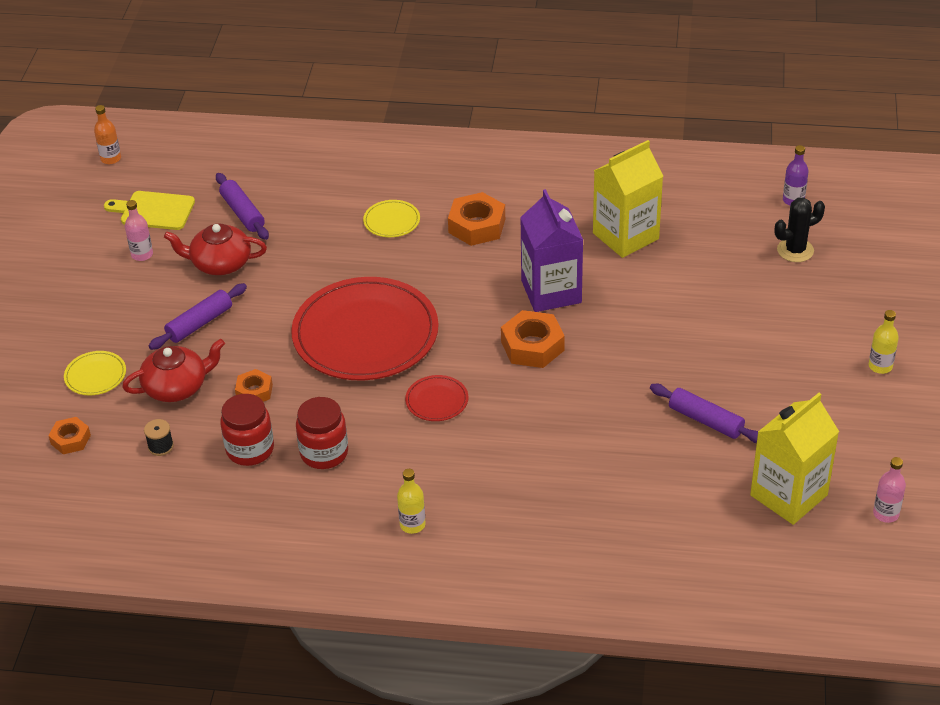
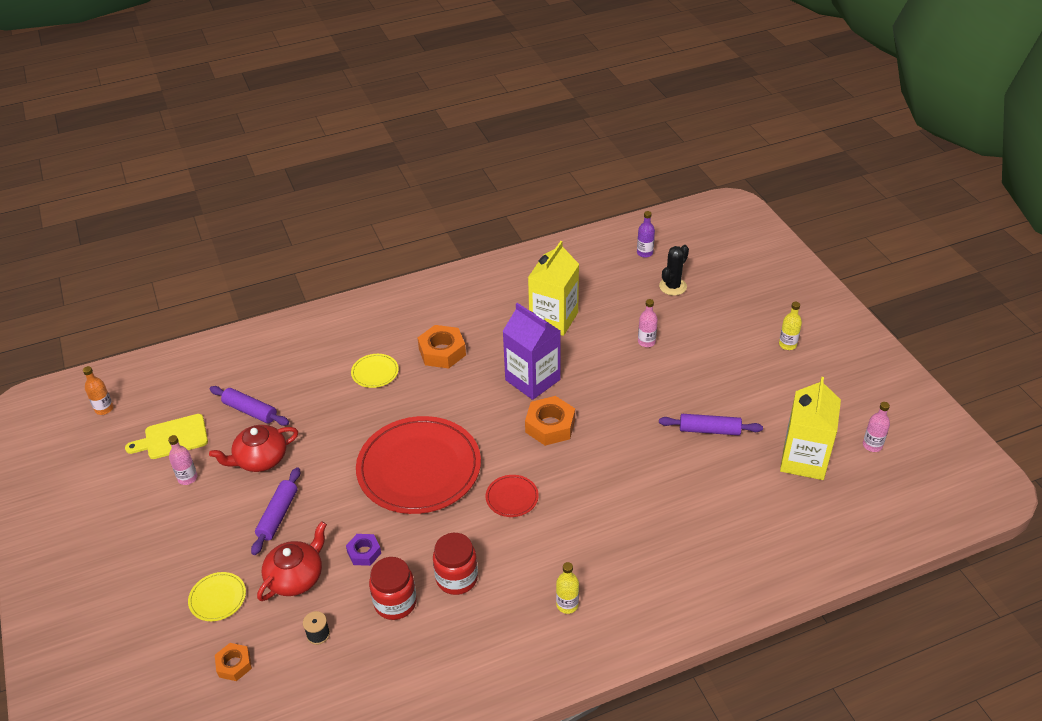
camera: 30 degrees left, 0 degrees up
orange nut [235,369,273,402] -> purple nut [346,534,381,566]
none -> pink bottle [638,299,658,347]

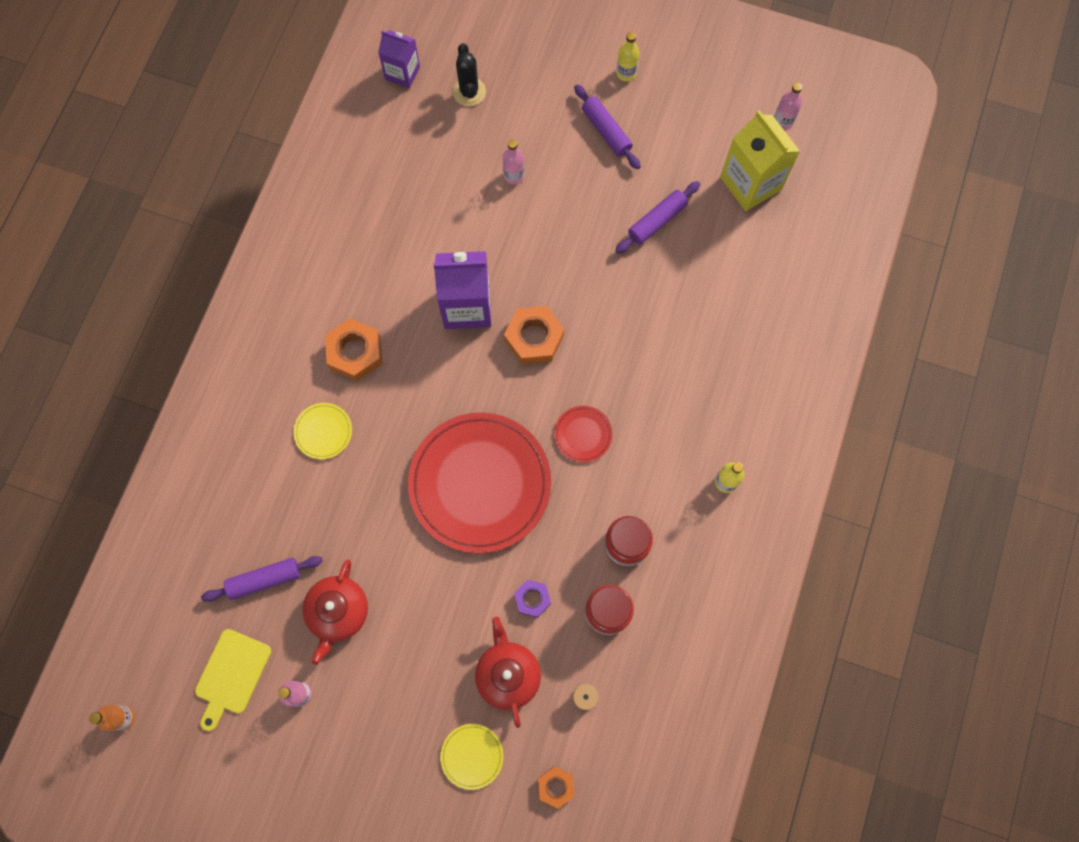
camera: 50 degrees left, 30 degrees up
purple rolling pin [251,467,300,555] -> purple rolling pin moved to [574,84,641,169]
yellow carton [528,241,579,336] -> none
purple bottle [637,211,655,258] -> purple carton [378,30,420,88]

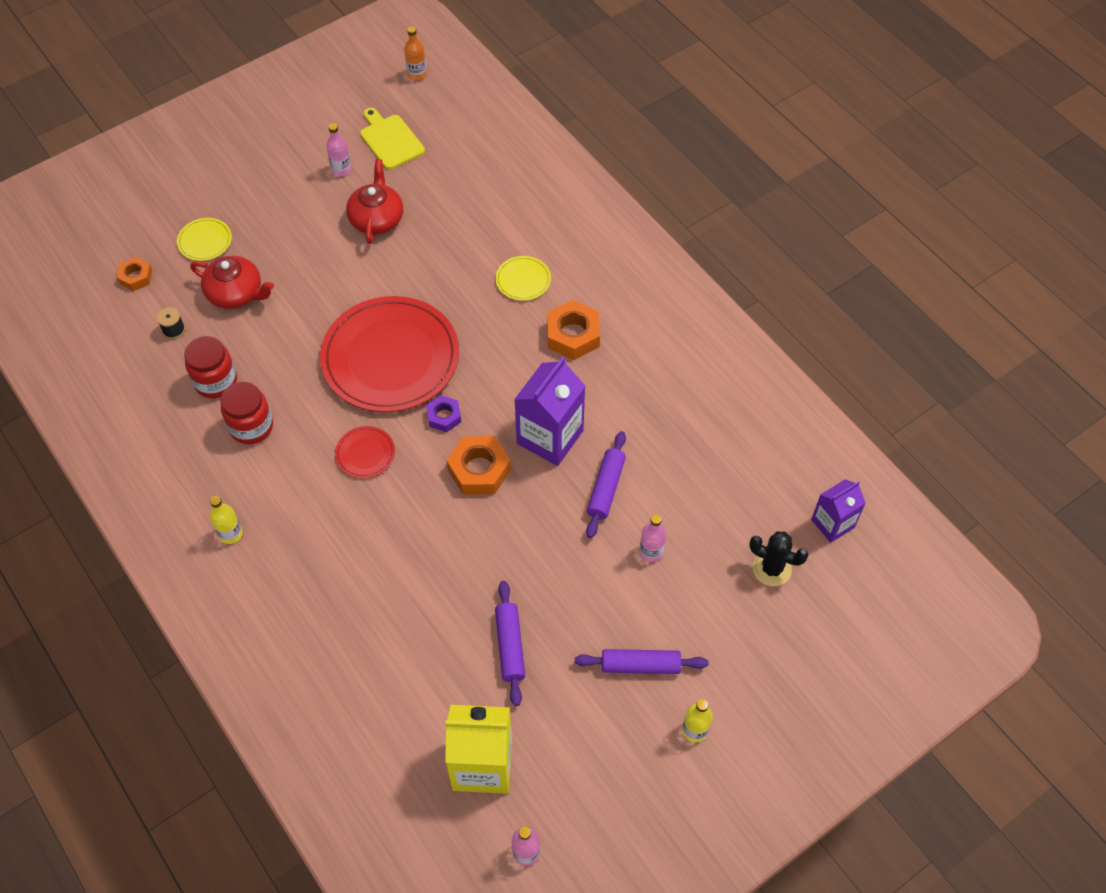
camera: 125 degrees right, 15 degrees down
purple rolling pin [201,556,323,602] -> purple rolling pin moved to [586,431,626,538]
red teapot [302,560,368,665] -> red teapot turned 45 degrees clockwise [346,159,403,244]
purple nut [514,580,551,618] -> purple nut moved to [426,395,461,432]

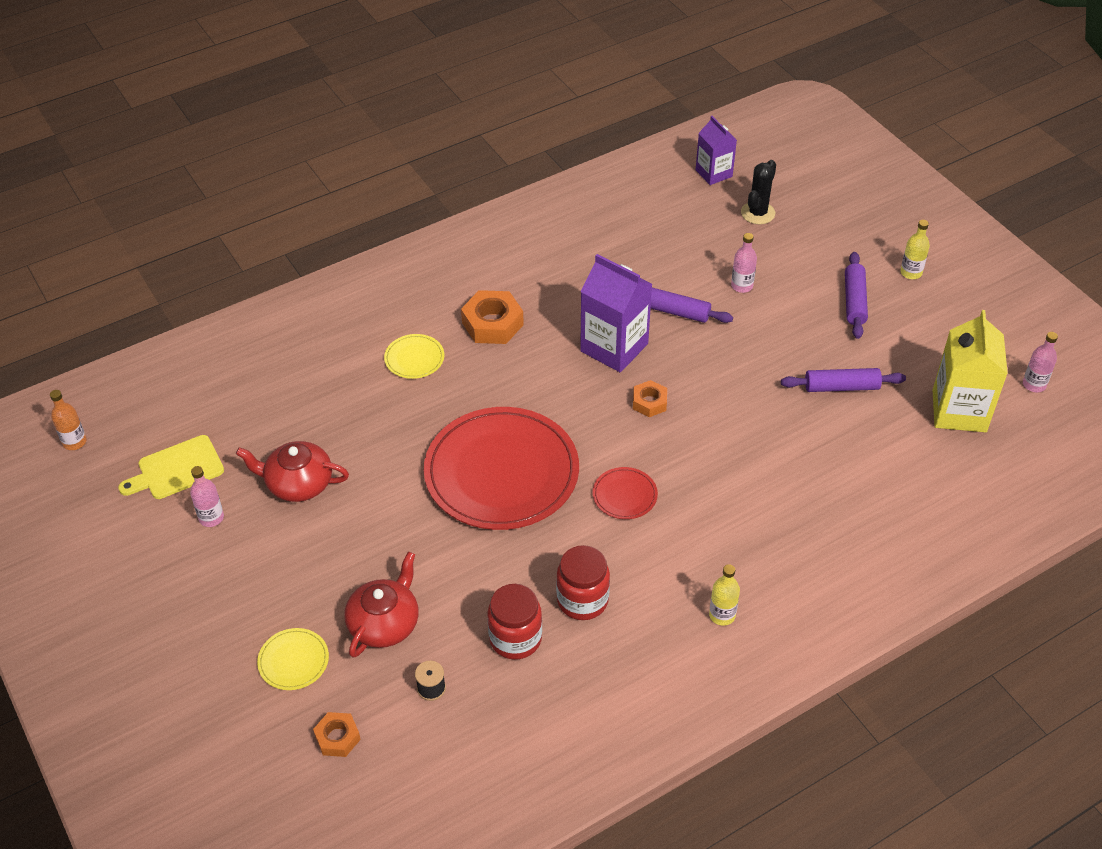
camera: 85 degrees left, 10 degrees down
purple nut [426,395,461,432] -> none
orange nut [446,436,511,494] -> orange nut [633,380,667,417], size x0.60

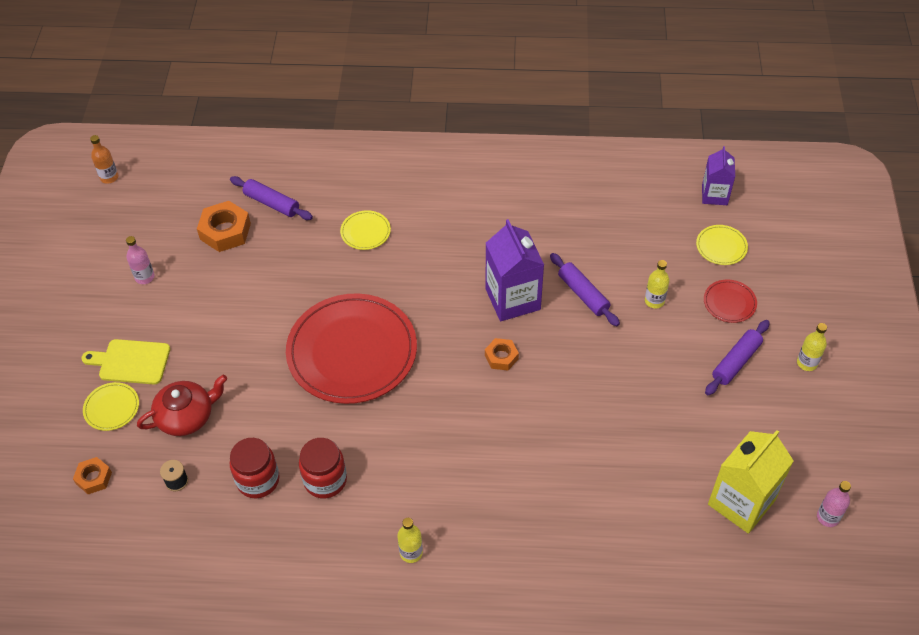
camera: 35 degrees right, 5 degrees up
yellow cutting board [118,435,224,499] -> yellow cutting board moved to [81,339,170,384]
red teapot [236,441,349,502] -> none
orange nut [461,290,524,344] -> orange nut moved to [197,201,251,252]
red plate [592,467,658,519] -> red plate moved to [704,280,757,323]
pink bottle [731,233,757,293] -> yellow bottle [645,260,669,308]
black cactus [741,160,776,224] -> yellow plate [696,225,748,265]
purple rolling pin [781,368,906,392] -> purple rolling pin moved to [230,176,313,220]

